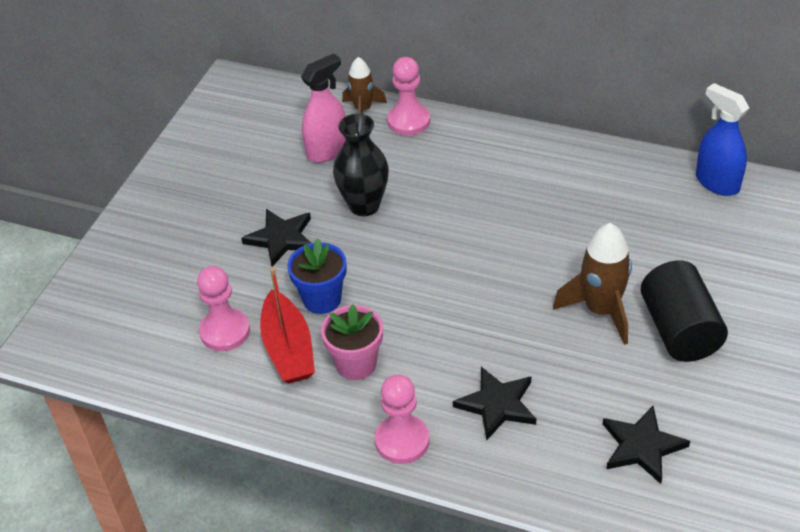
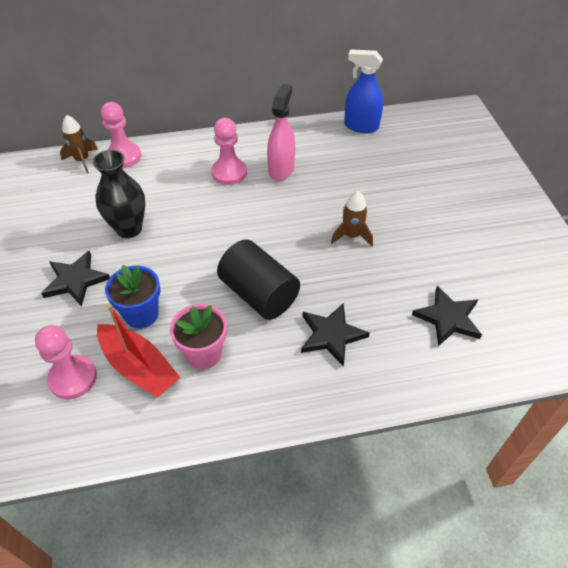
camera: 35 degrees left, 5 degrees up
pink spray bottle [301,53,346,163] -> pink spray bottle moved to [267,84,295,181]
pink pawn [375,375,430,464] -> pink pawn moved to [211,118,247,185]
brown rocket [553,223,632,345] -> brown rocket [331,191,373,246], size x0.63
black cylinder [641,260,728,362] -> black cylinder moved to [217,240,300,320]

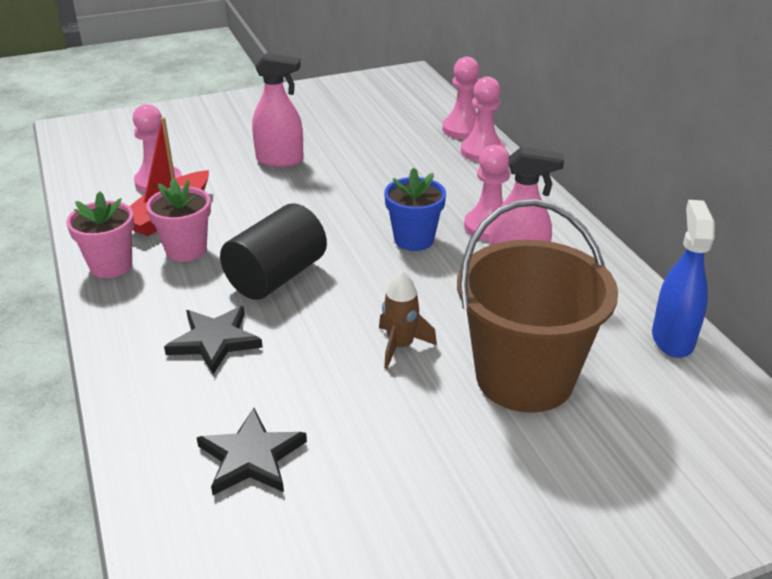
camera: 80 degrees right, 15 degrees down
black star [41,251,110,306] -> pink spray bottle [252,53,304,167]
brown rocket [60,115,98,173] -> pink pawn [442,57,480,139]
black vase [92,150,145,238] -> none
blue flower pot [105,265,160,329] -> blue flower pot moved to [384,167,446,251]
none -> pink flower pot [66,191,134,278]
none -> brown bucket [457,199,618,413]

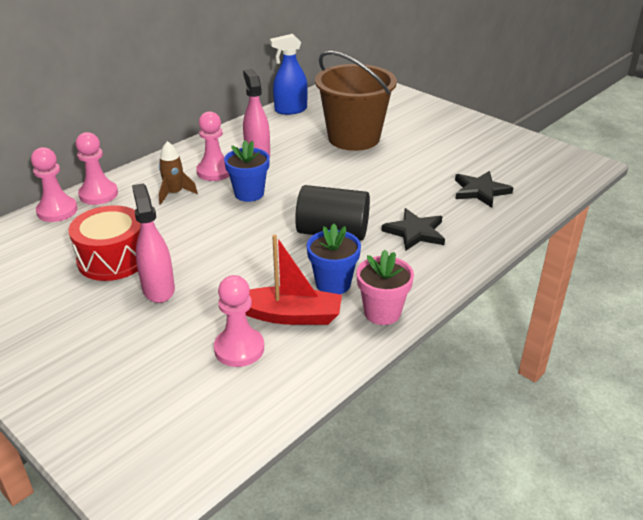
camera: 115 degrees left, 0 degrees up
pink flower pot [146,179,211,262] -> blue flower pot [307,224,361,294]
brown rocket [379,270,437,369] -> brown rocket moved to [159,141,198,205]
none -> red drum [69,205,141,281]

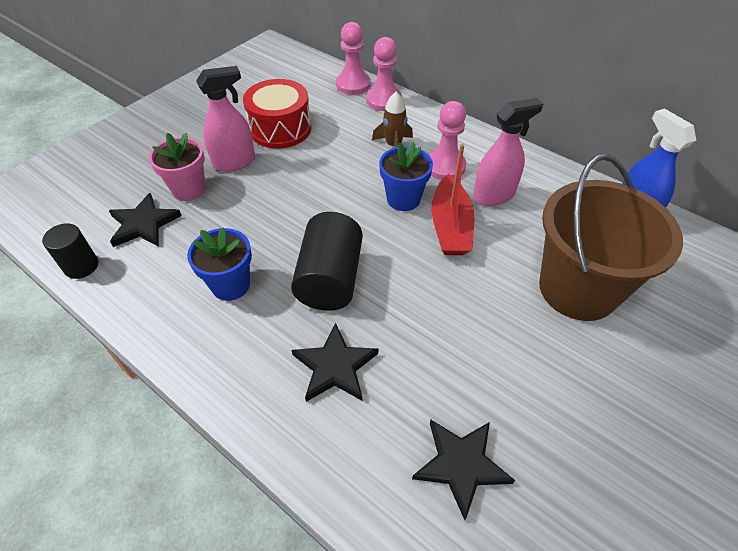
camera: 85 degrees right, 15 degrees up
pink pawn [214,275,264,367] -> black star [109,193,182,247]
red boat [245,234,342,325] -> red boat moved to [431,144,474,255]
pink flower pot [356,250,414,325] -> pink flower pot moved to [149,133,206,201]
none -> black cylinder [42,223,98,279]

